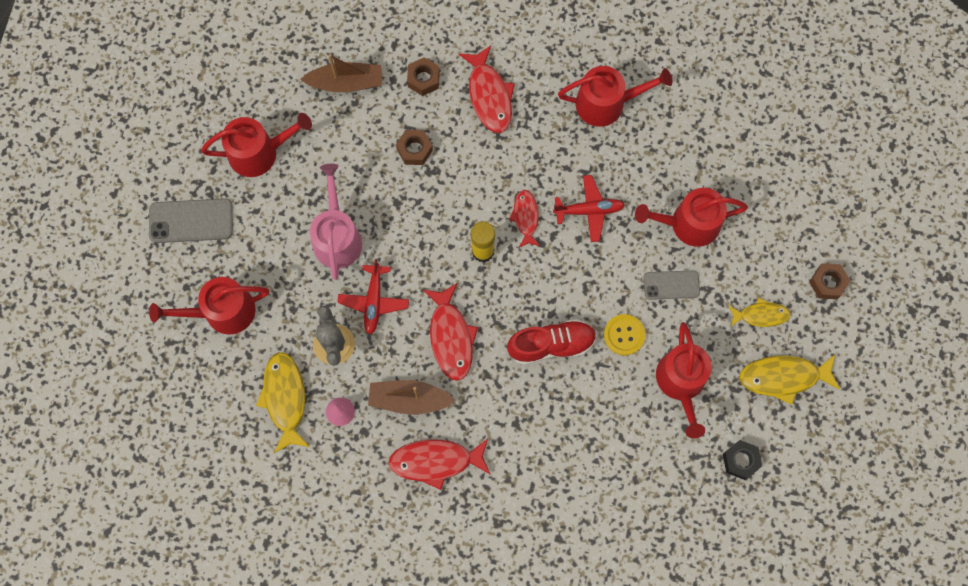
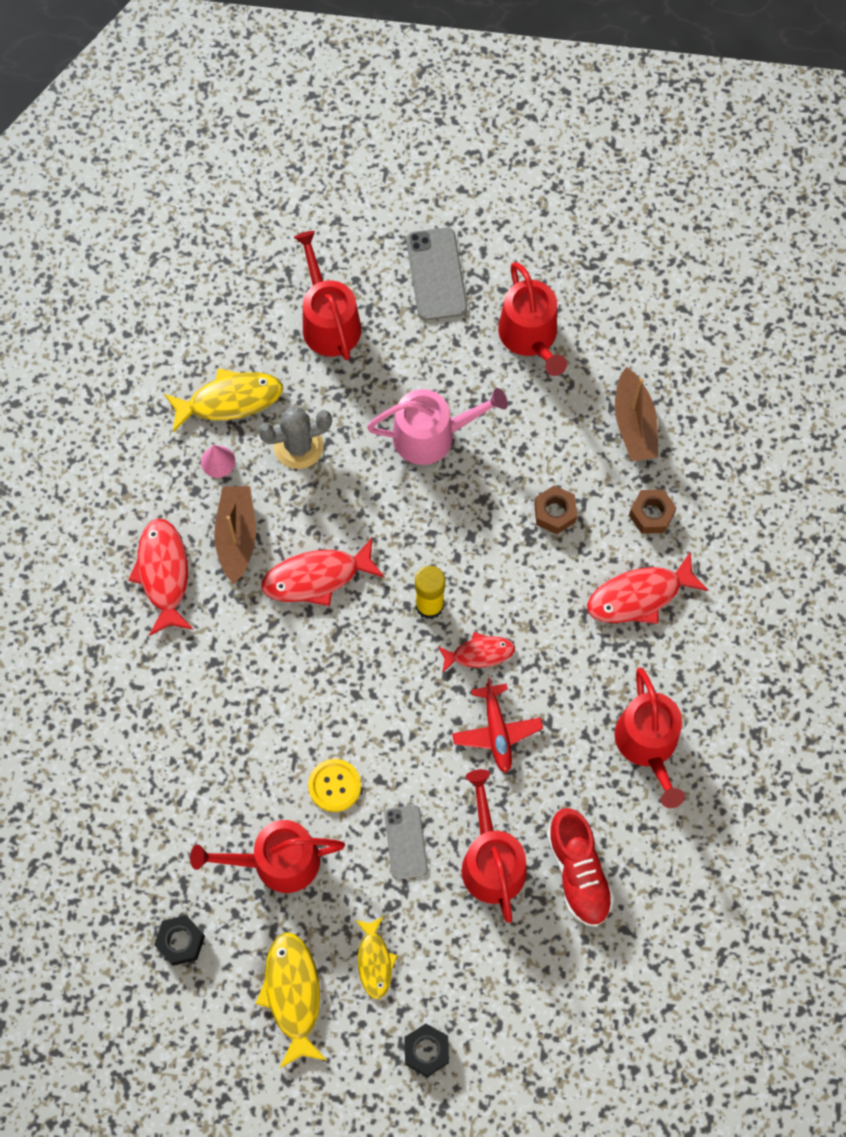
camera: 85 degrees right, 5 degrees down
red plane [337,259,409,334] -> none
red shoe [507,319,597,365] -> red shoe moved to [547,808,614,927]
brown nut [809,263,850,299] -> black nut [404,1024,449,1077]

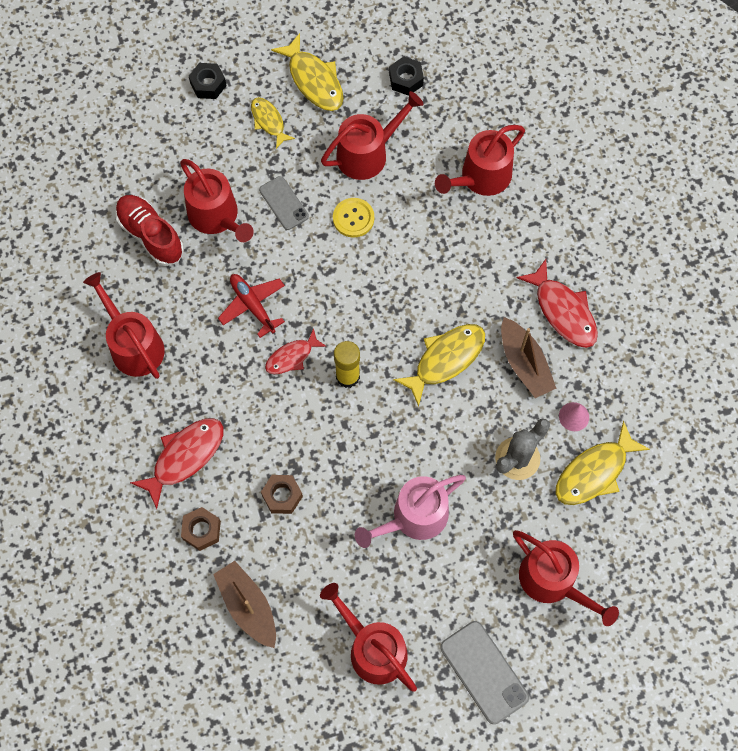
camera: 155 degrees right, 0 degrees up
red fish [261,538,385,606] -> yellow fish [393,324,485,407]
none -> red watering can [435,125,525,196]

